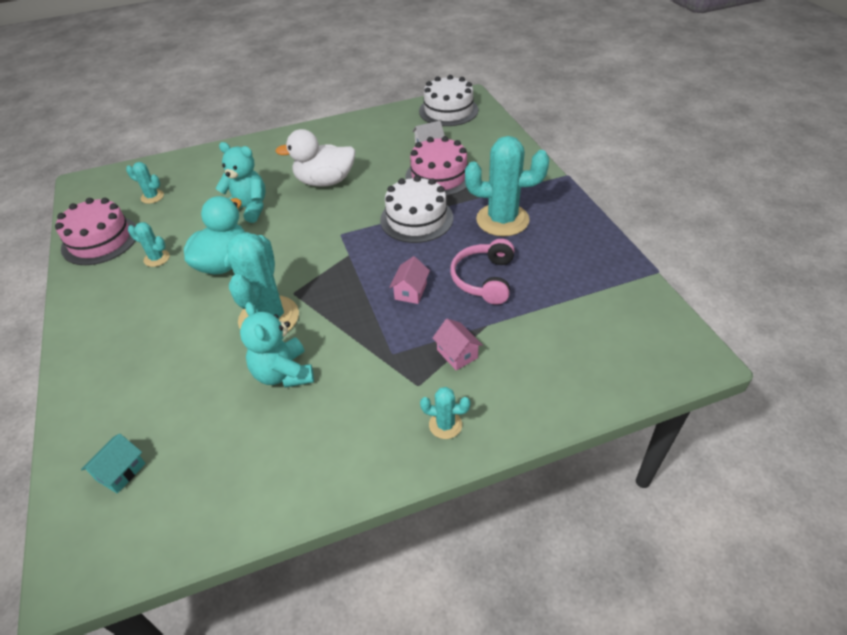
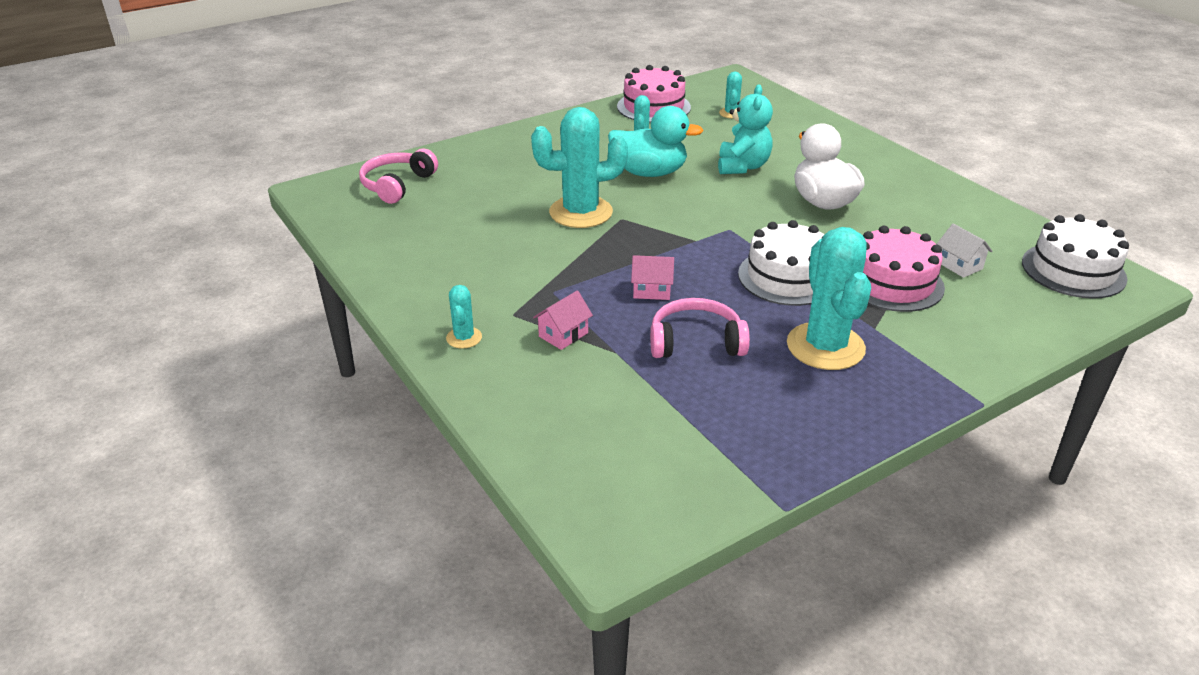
camera: 75 degrees right, 10 degrees down
turquoise house [81,433,146,494] -> pink headphones [359,148,438,204]
turquoise teddy bear [240,302,314,388] -> none

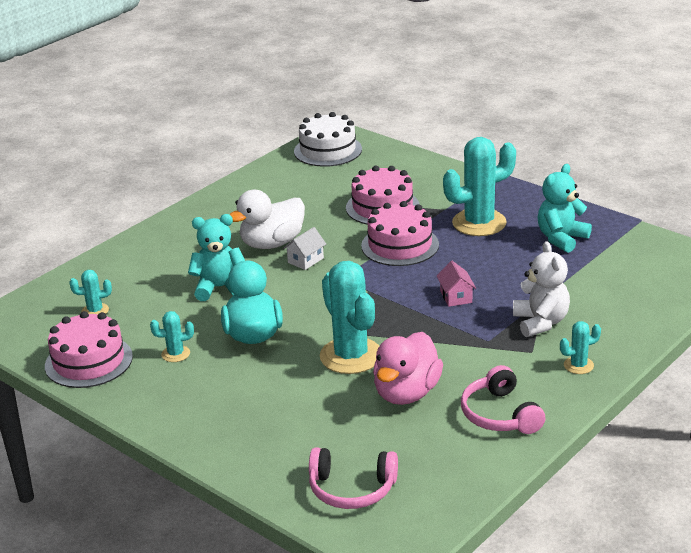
camera: 105 degrees left, 5 degrees down
pink house [533,291,593,350] -> white teddy bear [513,241,570,337]
pink headphones [650,298,750,358] -> pink headphones moved to [461,365,545,434]
white cake [738,220,825,306] -> pink cake [361,201,439,266]
white house [937,224,992,278] -> white house moved to [283,227,326,270]
none -> pink duck [373,332,443,405]
none -> turquoise teddy bear [538,164,592,253]

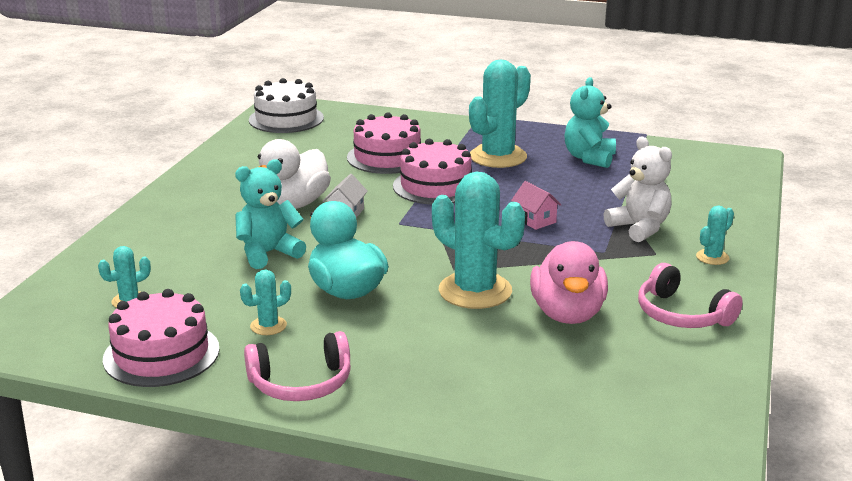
camera: 25 degrees left, 5 degrees down
pink headphones [309,447,398,509] -> pink headphones moved to [244,331,351,401]

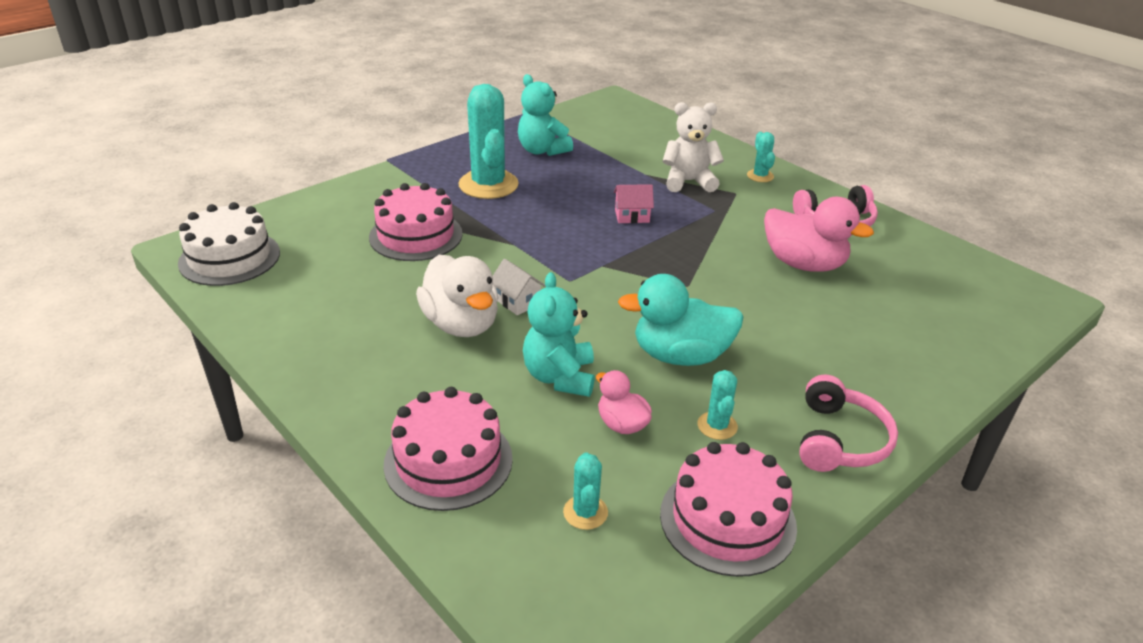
camera: 60 degrees left, 10 degrees up
pink cake [393,139,472,205] -> pink cake moved to [384,387,513,511]
turquoise cactus [432,172,525,309] -> none
none -> pink duck [596,370,652,434]

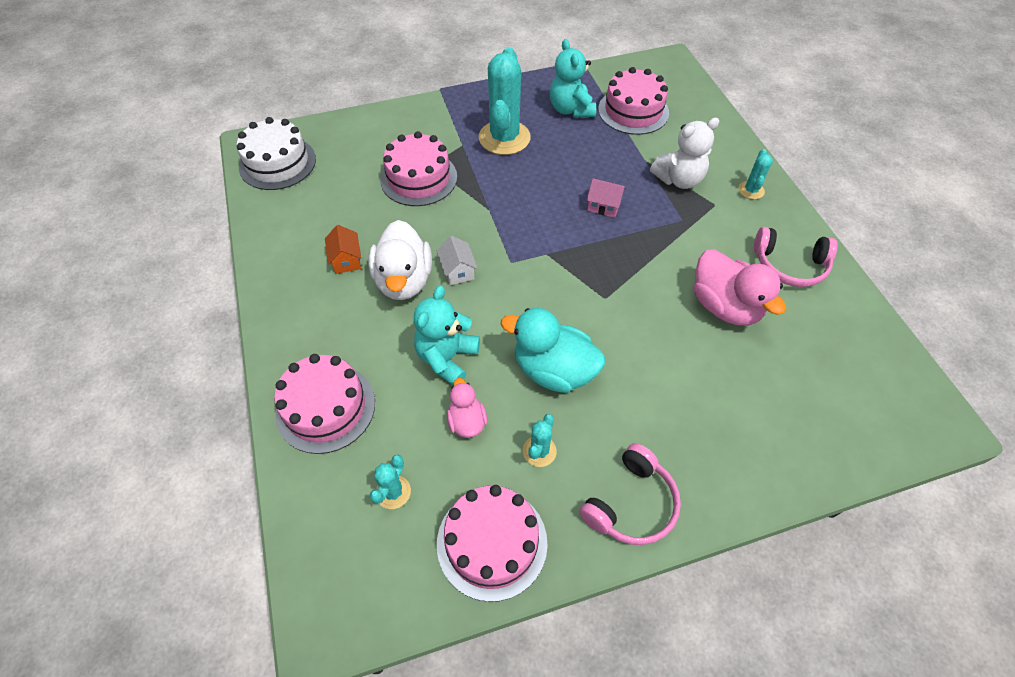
camera: 25 degrees right, 20 degrees up
white teddy bear [662,102,724,192] -> white teddy bear turned 135 degrees clockwise [650,118,720,189]
none -> orange house [325,225,361,274]
none -> pink cake [598,67,669,135]

